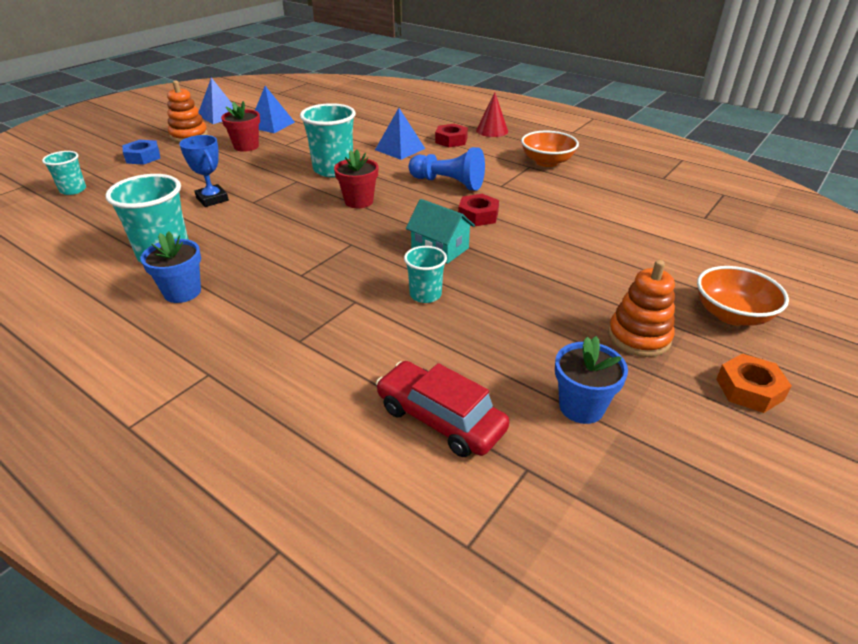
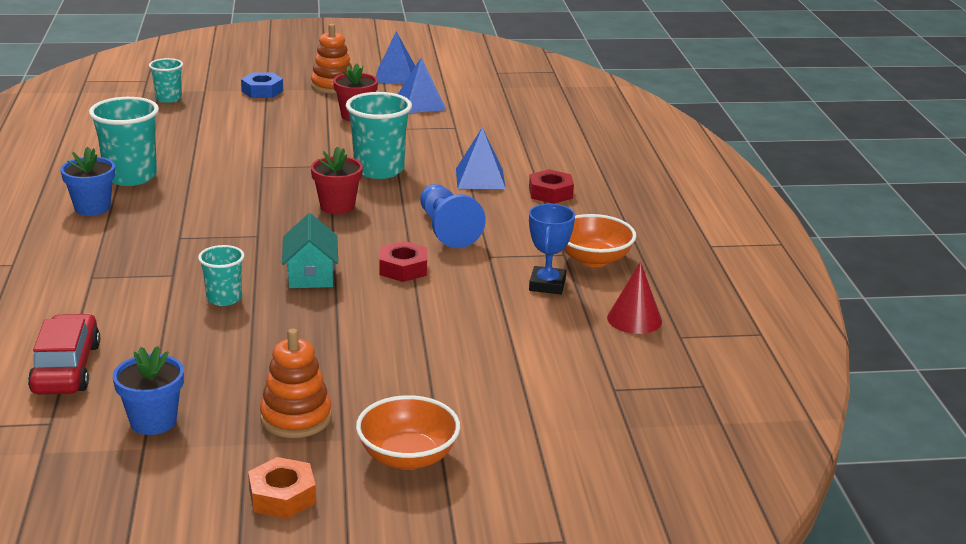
camera: 45 degrees right, 10 degrees down
blue trophy [179,135,229,207] -> blue trophy moved to [529,204,575,294]
red cone [476,92,508,137] -> red cone moved to [607,262,662,334]

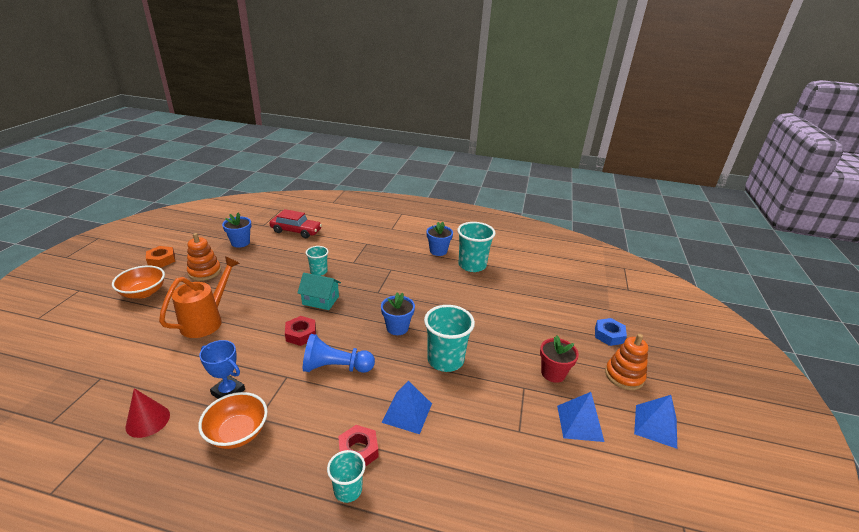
camera: 110 degrees right, 5 degrees up
turquoise cup [149,58,183,103] -> turquoise cup moved to [327,450,365,503]
red flower pot [311,146,363,214] -> blue flower pot [381,292,415,335]
none -> orange watering can [159,256,240,338]

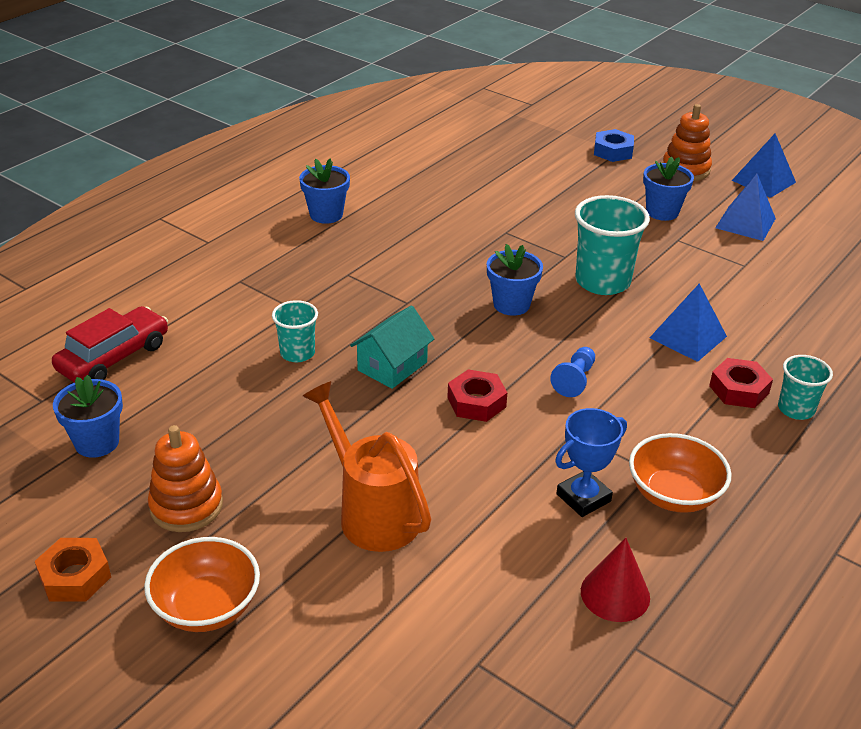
camera: 65 degrees left, 5 degrees up
blue pawn [303,334,375,373] -> blue pawn [550,347,595,397], size x0.59
turquoise cup [457,222,496,272] -> none
red flower pot [540,335,579,383] -> blue flower pot [643,157,694,221]

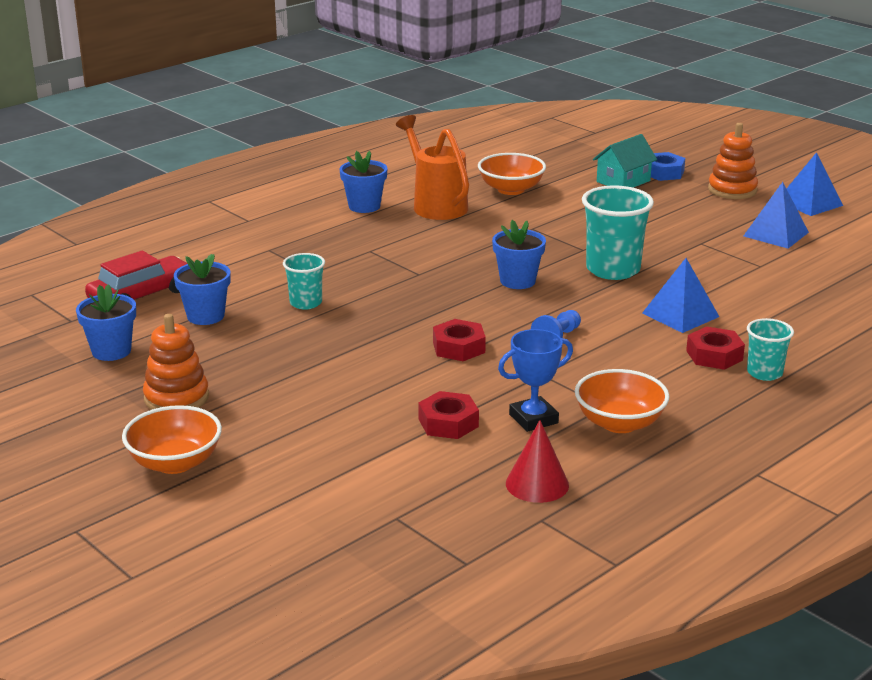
camera: 10 degrees right, 10 degrees down
orange nut [35,538,111,602] -> none
orange watering can [303,381,431,552] -> orange watering can moved to [396,115,469,220]
turquoise house [350,305,435,389] -> turquoise house moved to [593,134,657,188]
blue flower pot [643,157,694,221] -> blue flower pot moved to [174,254,231,325]
none -> red nut [418,391,479,439]
none -> orange bowl [478,153,546,195]

